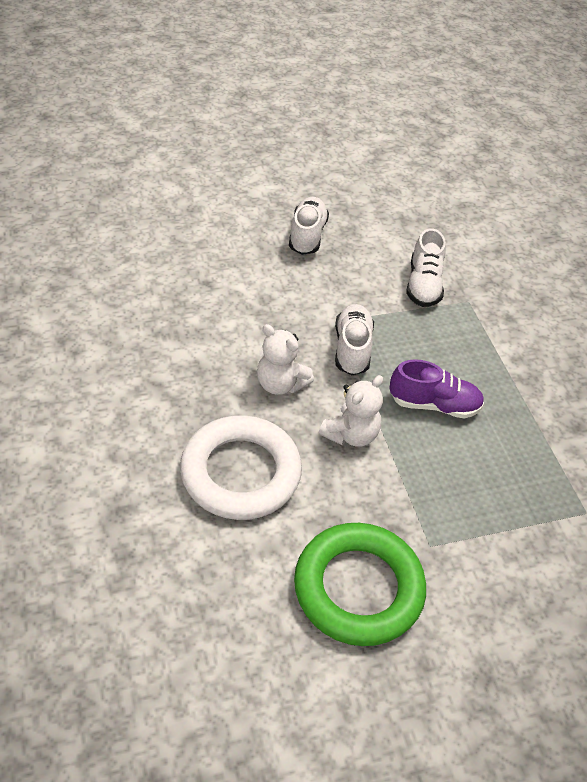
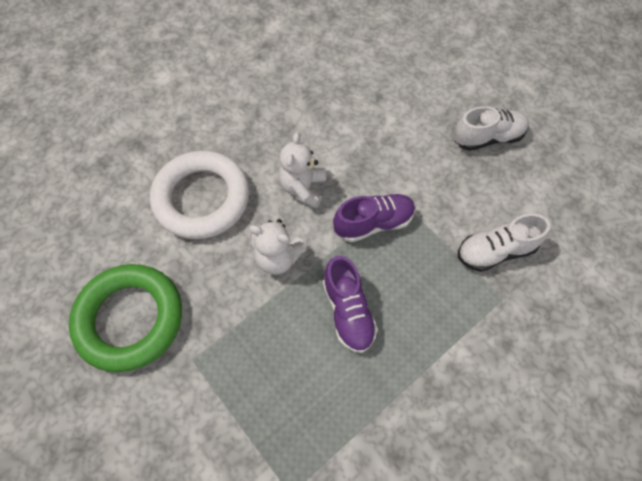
camera: 70 degrees right, 15 degrees up
white shoe [335,304,374,375] -> purple shoe [333,194,415,242]

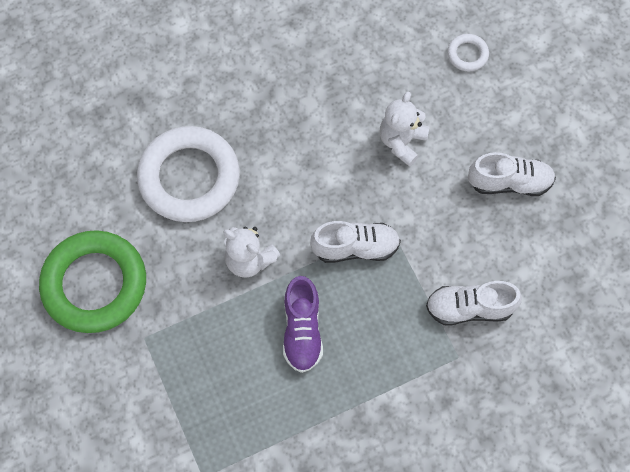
camera: 15 degrees right, 5 degrees up
white teddy bear [279,132,326,208] -> white teddy bear moved to [380,91,430,167]
purple shoe [333,194,415,242] -> white shoe [310,221,401,263]
none -> white ring [447,34,489,71]

